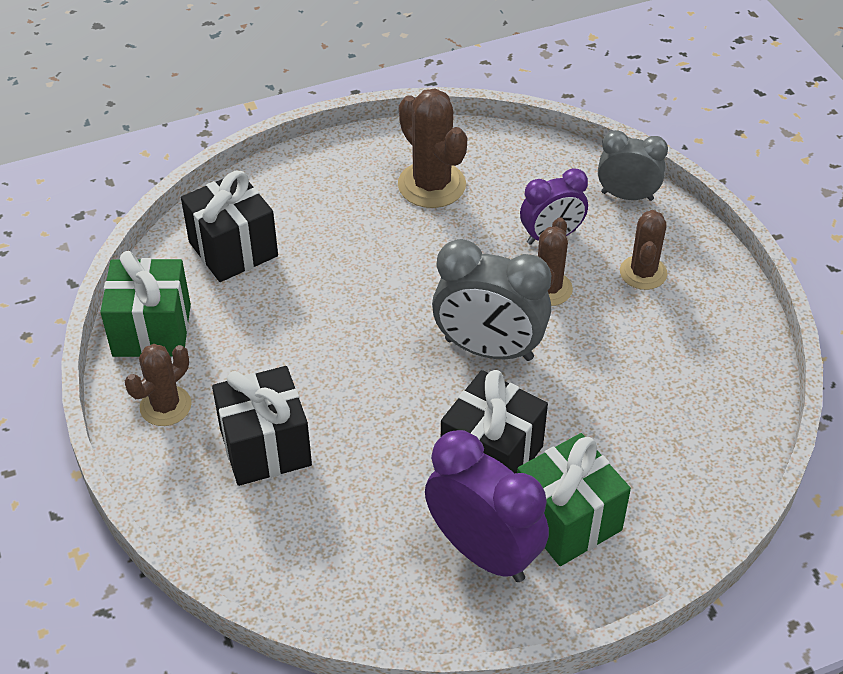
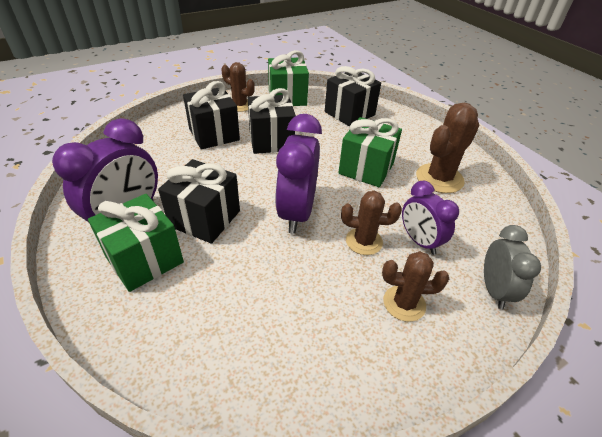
camera: 80 degrees right, 5 degrees down
grey clock [432,239,551,361] -> purple clock [275,114,322,234]
none -> black gift [248,88,296,154]
none -> green gift [338,117,402,187]

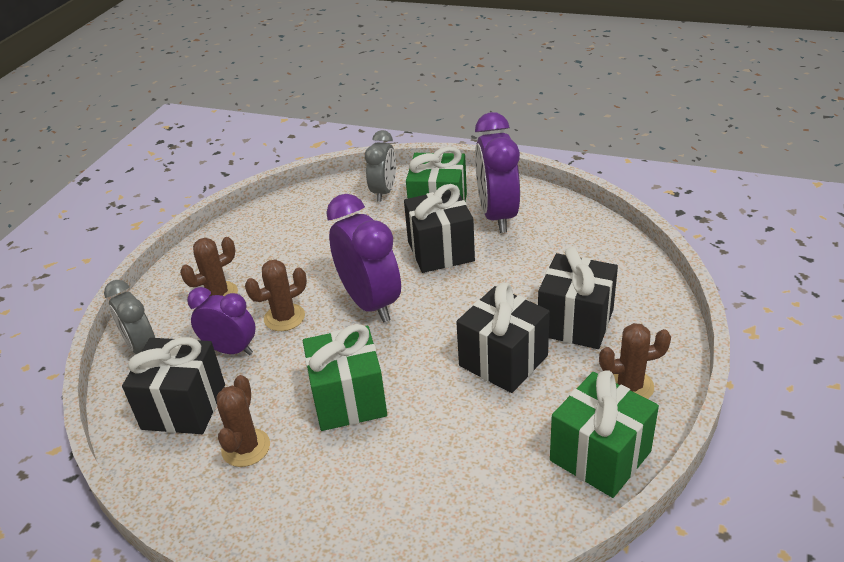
camera: 145 degrees right, 5 degrees down
black gift [325,66,381,127] -> black gift moved to [122,337,225,434]
brown cactus [416,103,479,193] -> brown cactus [216,375,270,467], size x0.66
none -> grey clock [365,130,396,202]

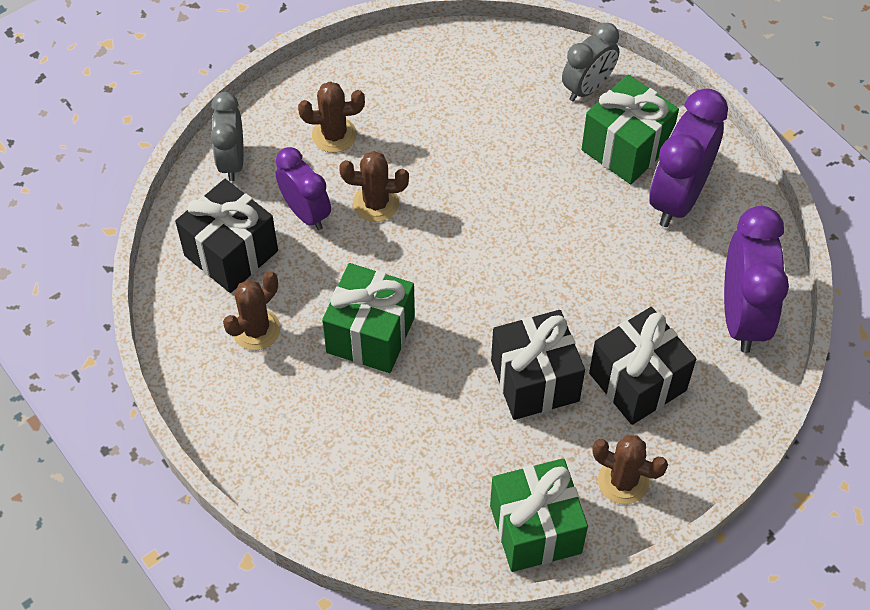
camera: 30 degrees right, 20 degrees up
purple clock [326,194,401,323] -> purple clock moved to [724,206,789,353]
black gift [404,184,475,273] -> none

